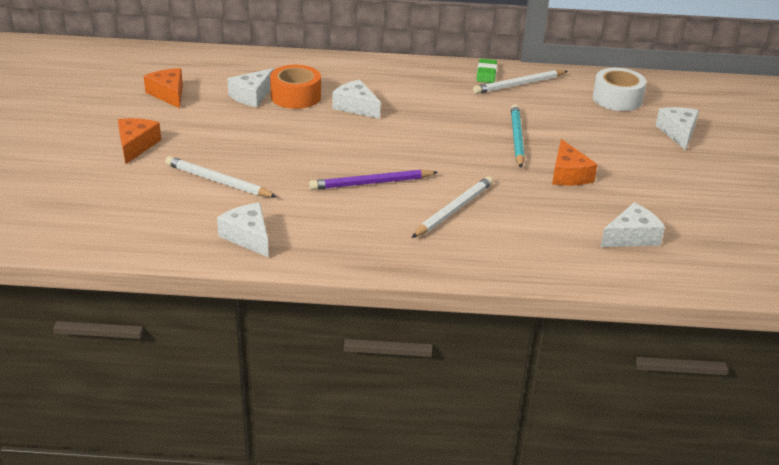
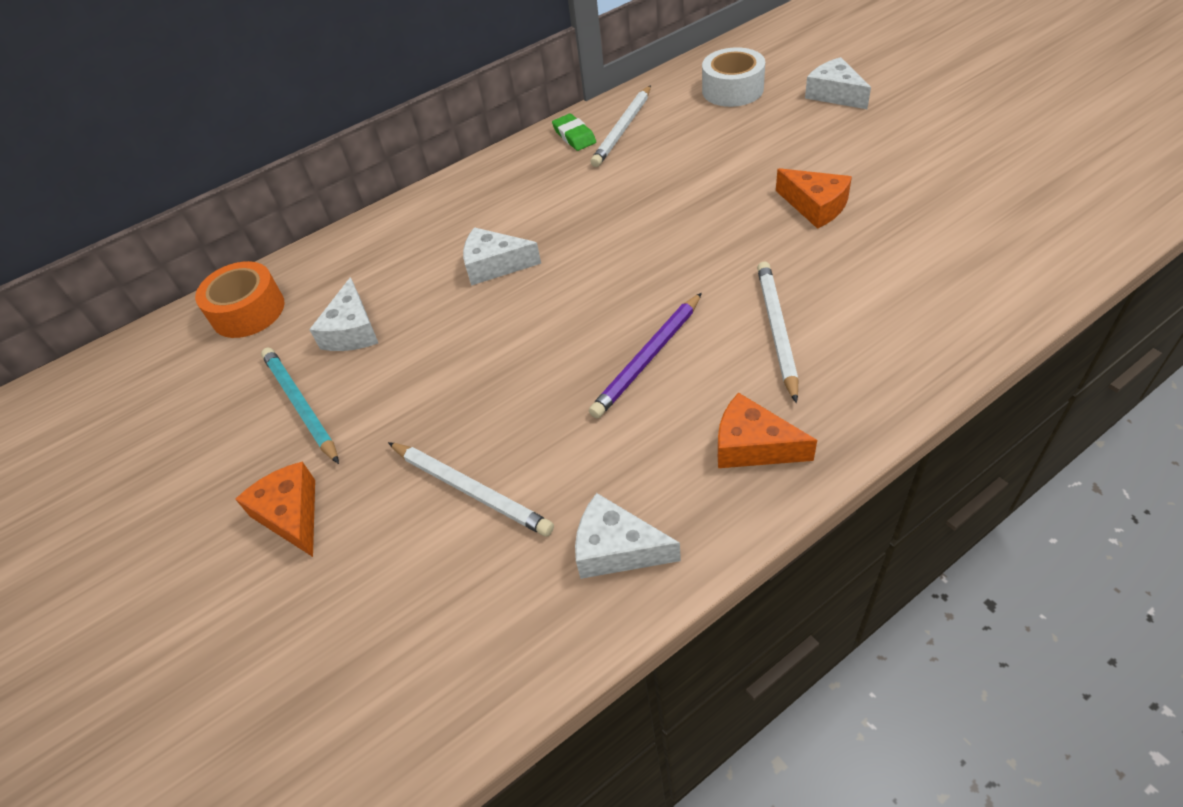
camera: 30 degrees left, 15 degrees up
orange cheese [144,68,183,109] -> orange cheese moved to [718,392,817,468]
white pencil [165,156,277,197] -> white pencil turned 135 degrees counterclockwise [388,442,554,537]
orange tape [270,65,321,109] -> orange tape moved to [195,261,285,338]
turquoise pencil [511,104,525,168] -> turquoise pencil moved to [261,347,339,464]
white cheese [601,203,665,247] -> none

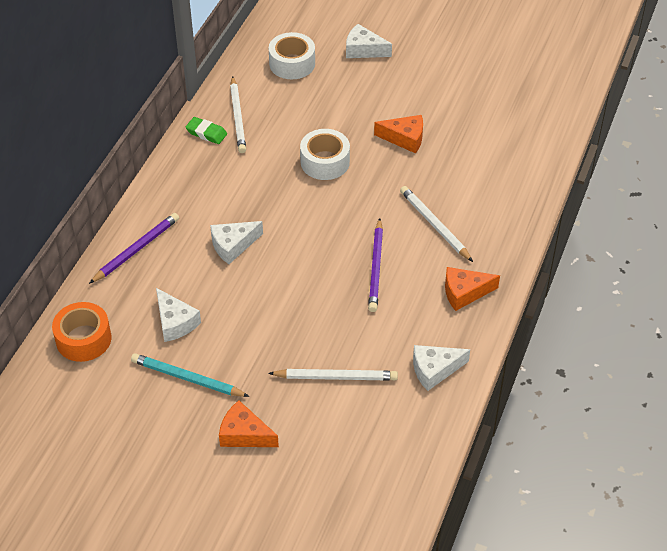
camera: 40 degrees left, 0 degrees up
none -> purple pencil [89,213,179,284]
none -> white tape [300,129,350,180]

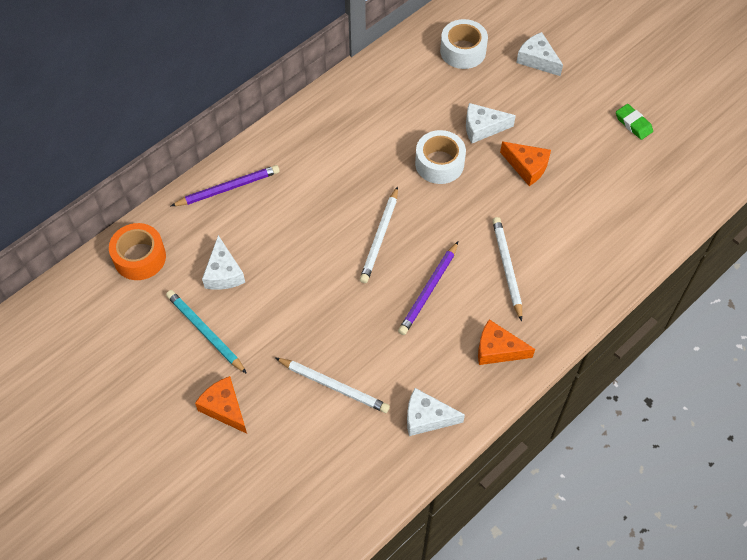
camera: 25 degrees right, 10 degrees up
green eraser [185,117,227,144] -> green eraser moved to [616,104,653,140]
white cheese [210,221,263,264] -> white cheese moved to [466,103,516,143]
white pencil [230,76,246,153] -> white pencil moved to [360,186,398,283]

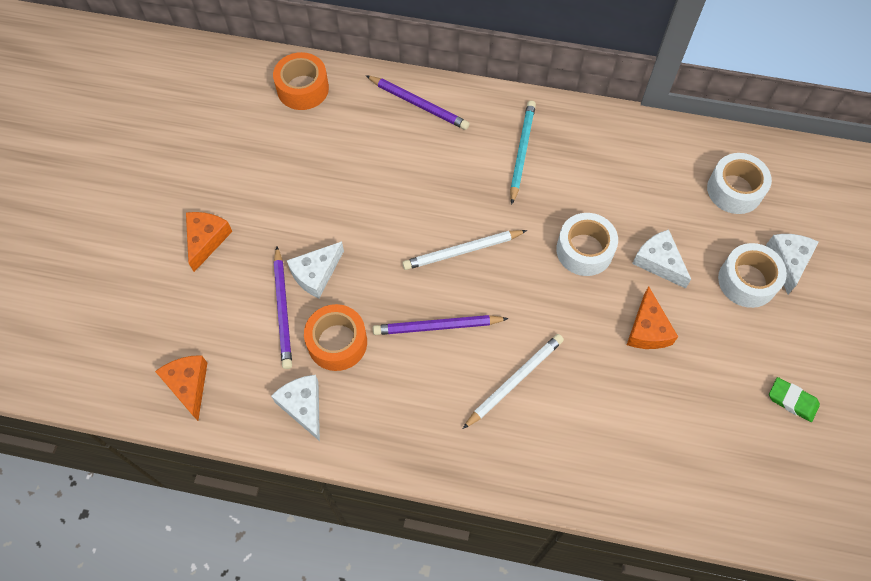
camera: 55 degrees right, 5 degrees up
turquoise pencil [166,290,247,374] -> turquoise pencil moved to [510,101,536,205]
white cheese [202,235,245,290] -> white cheese moved to [287,241,344,299]
white pencil [276,358,390,413] -> purple pencil [274,246,292,369]
orange cheese [478,319,535,365] -> orange cheese moved to [155,355,207,421]
green eraser [616,104,653,140] -> green eraser turned 75 degrees counterclockwise [769,377,820,422]
none -> orange tape [304,304,367,371]
none -> white tape [718,243,787,308]

